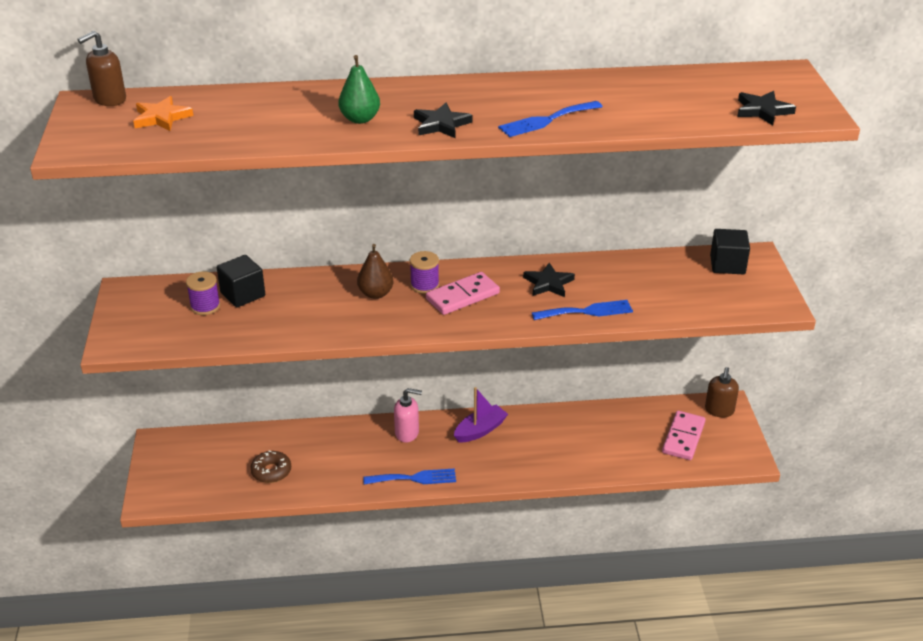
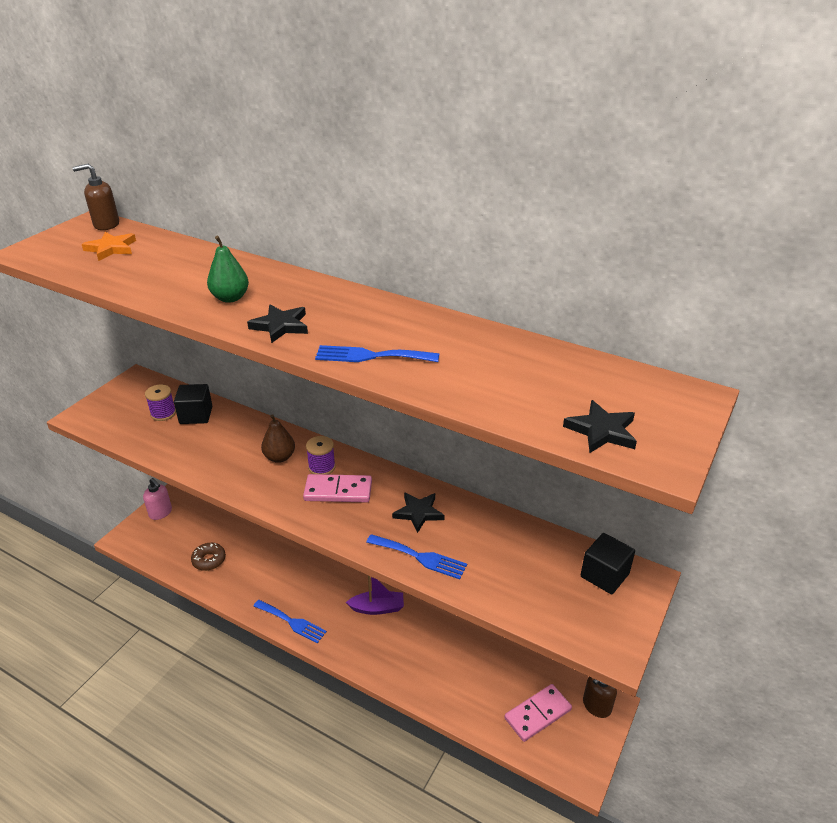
camera: 35 degrees right, 0 degrees up
pink soap dispenser [394,388,422,443] -> pink soap dispenser moved to [143,478,172,520]

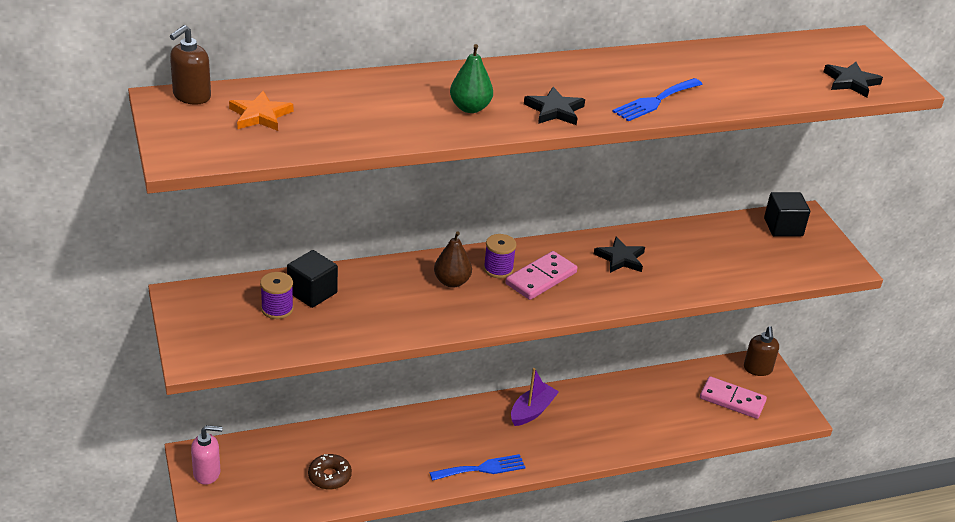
camera: 50 degrees left, 0 degrees up
blue fork [366,534,467,579] -> none
pink domino [504,684,572,742] -> pink domino turned 75 degrees counterclockwise [700,376,767,419]

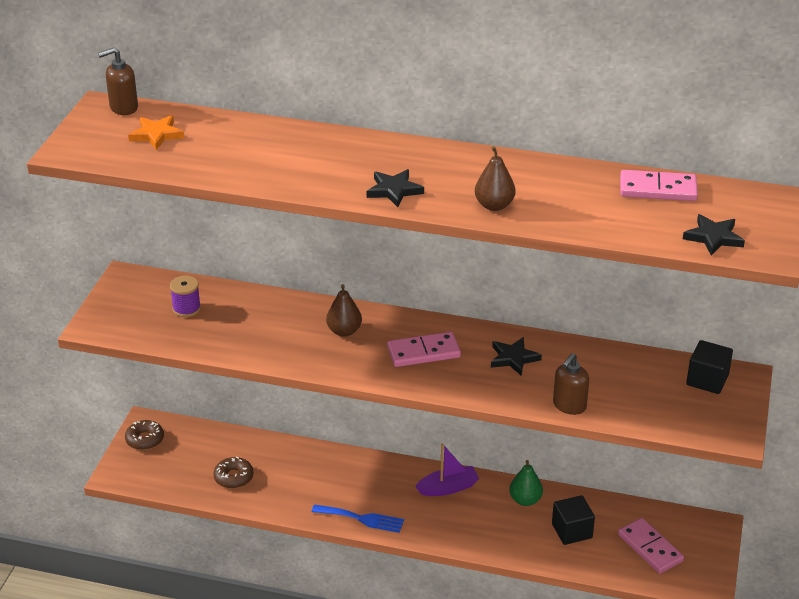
camera: 35 degrees right, 0 degrees up
pink soap dispenser [191,425,222,485] -> brown donut [125,420,164,450]
black cube [287,250,338,308] -> black cube moved to [552,495,595,545]
green pear [450,44,493,113] -> green pear moved to [509,460,543,506]
purple spool [484,234,516,278] -> none
blue fork [612,78,702,121] -> brown pear [475,146,516,211]
brown soap dispenser [744,326,779,376] -> brown soap dispenser moved to [553,353,589,415]
none -> pink domino [620,170,698,201]

